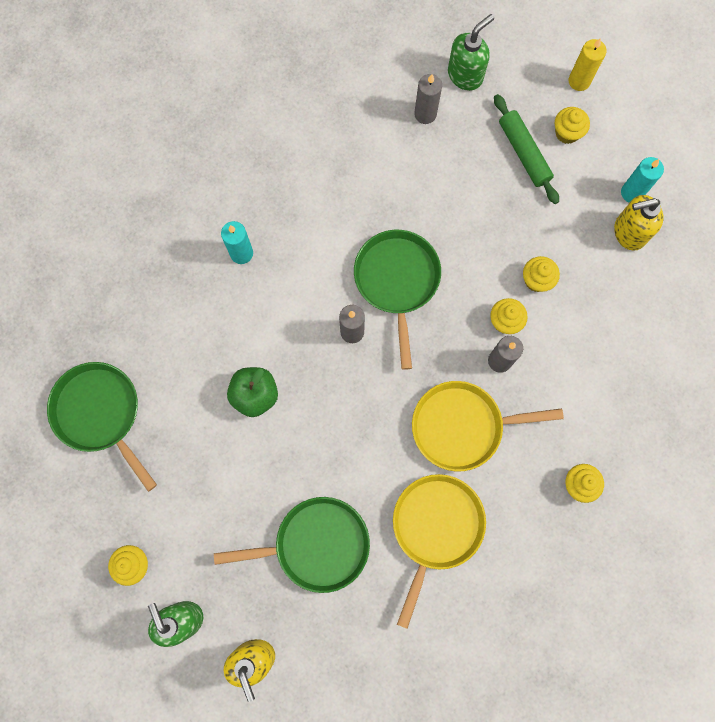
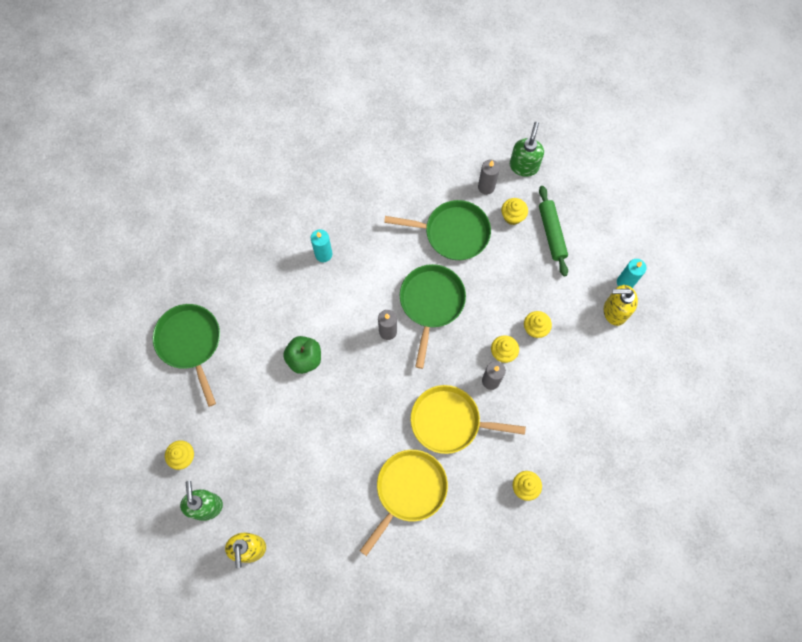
camera: 15 degrees right, 5 degrees down
green pan [214,497,370,593] -> green pan moved to [384,200,491,260]
green soap dispenser [448,14,494,91] -> green soap dispenser turned 45 degrees counterclockwise [510,122,544,177]
yellow cupcake [555,107,590,144] -> yellow cupcake moved to [501,198,528,225]
yellow candle [569,38,607,91] -> none

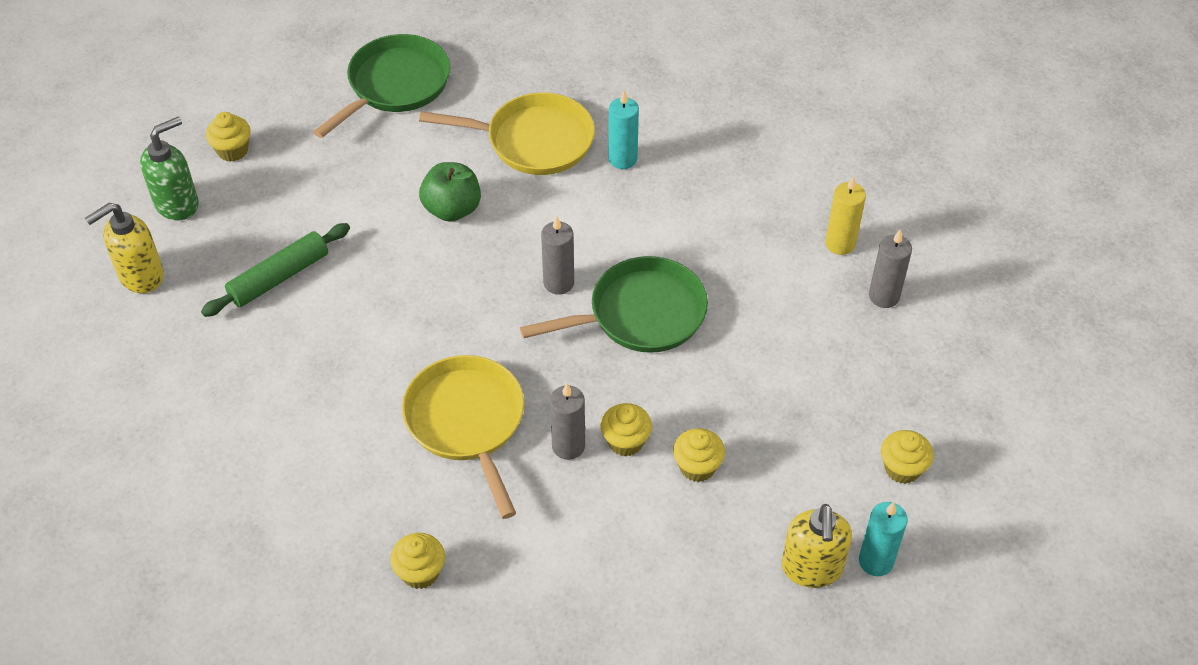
camera: 60 degrees right, 20 degrees down
yellow pan [360,450,448,556] -> yellow pan moved to [419,92,595,175]
green pan [384,200,491,260] -> none
yellow cupcake [501,198,528,225] -> yellow cupcake moved to [881,430,934,484]
green soap dispenser [510,122,544,177] -> none
green rolling pin [539,186,568,276] -> green rolling pin moved to [201,223,350,317]
yellow soap dispenser [604,285,638,326] -> yellow soap dispenser turned 150 degrees counterclockwise [781,504,852,588]
none -> yellow candle [825,176,866,255]

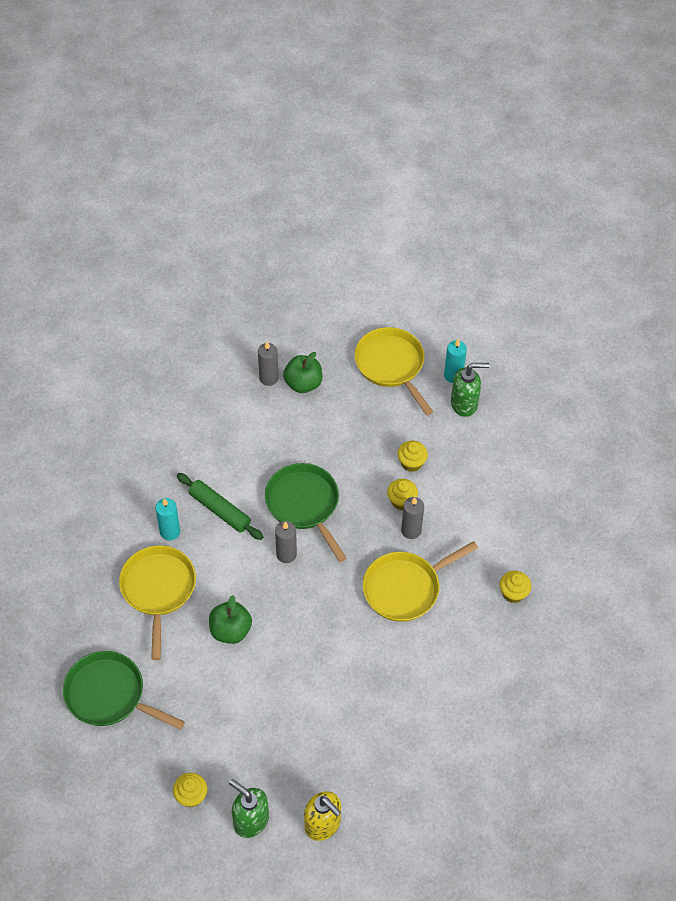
camera: 100 degrees left, 5 degrees up
green rolling pin [201,223,350,317] -> green rolling pin moved to [177,473,263,540]
yellow soap dispenser [781,504,852,588] -> green soap dispenser [451,363,489,417]
yellow candle [825,176,866,255] -> none
yellow cupcake [881,430,934,484] -> yellow pan [354,327,433,415]
none -> green apple [283,352,322,393]

